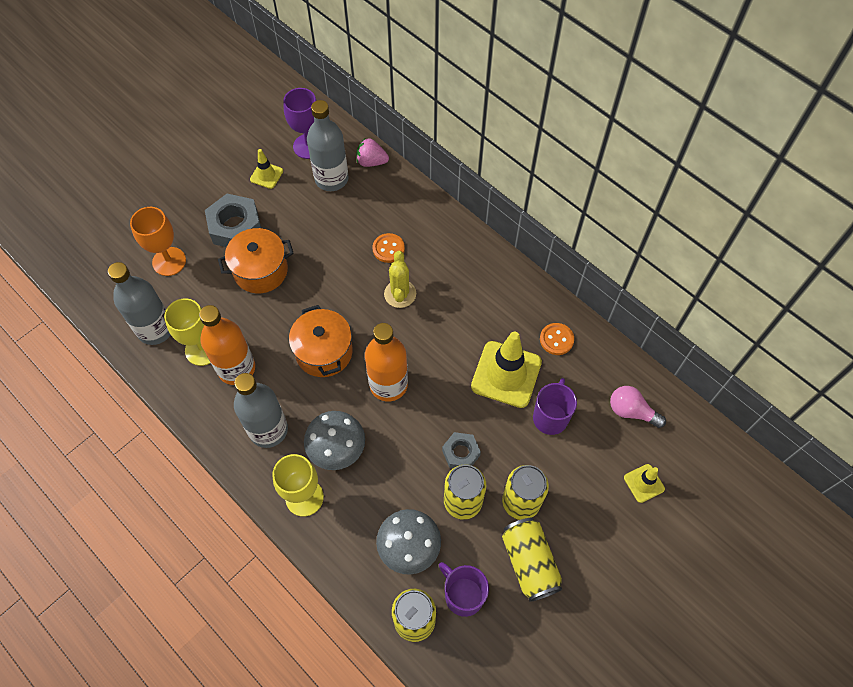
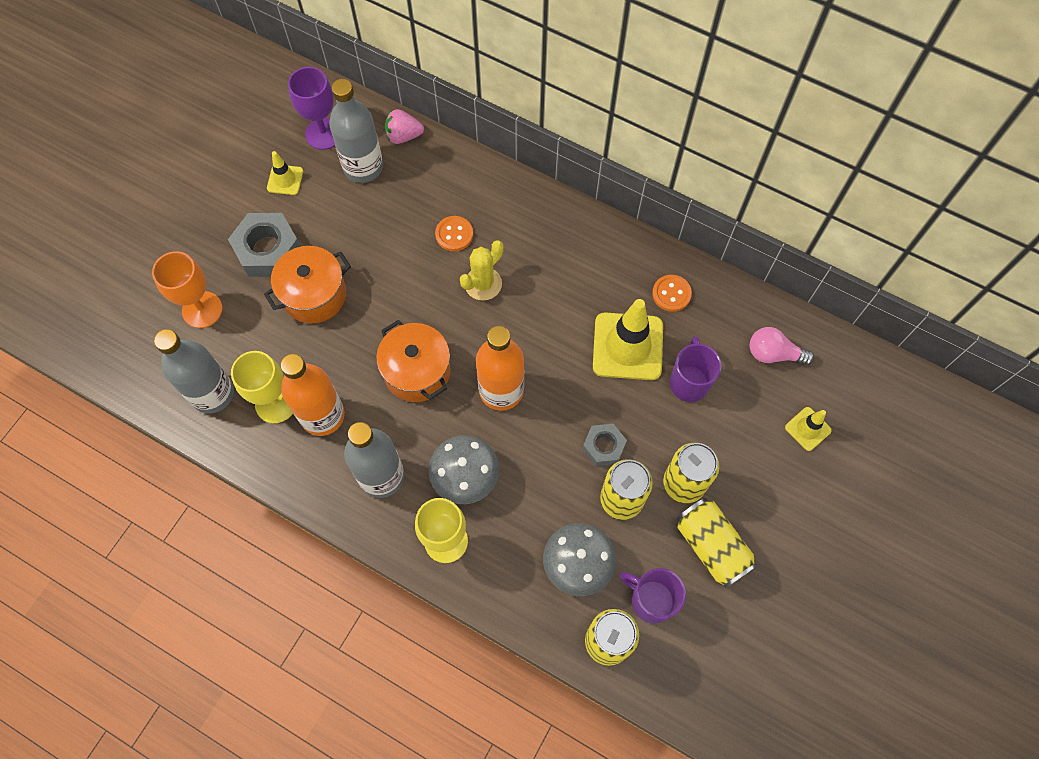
camera: 15 degrees left, 5 degrees up
yellow cactus [384,251,416,308] -> yellow cactus turned 60 degrees clockwise [460,240,504,301]

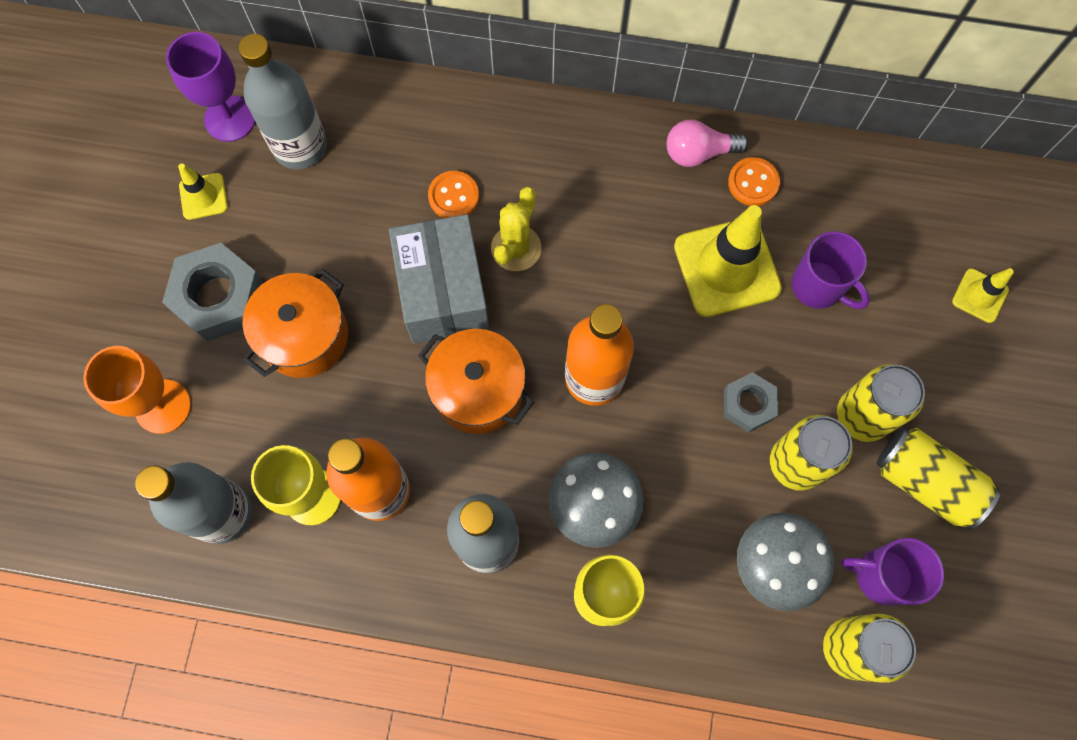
camera: 20 degrees left, 5 degrees up
pink strawberry [385,109,424,144] -> none
purple mug [670,336,721,402] -> purple mug turned 150 degrees clockwise [792,231,870,309]
pink light bulb [750,327,814,365] -> pink light bulb moved to [667,120,749,167]
none -> grey box [389,214,490,344]

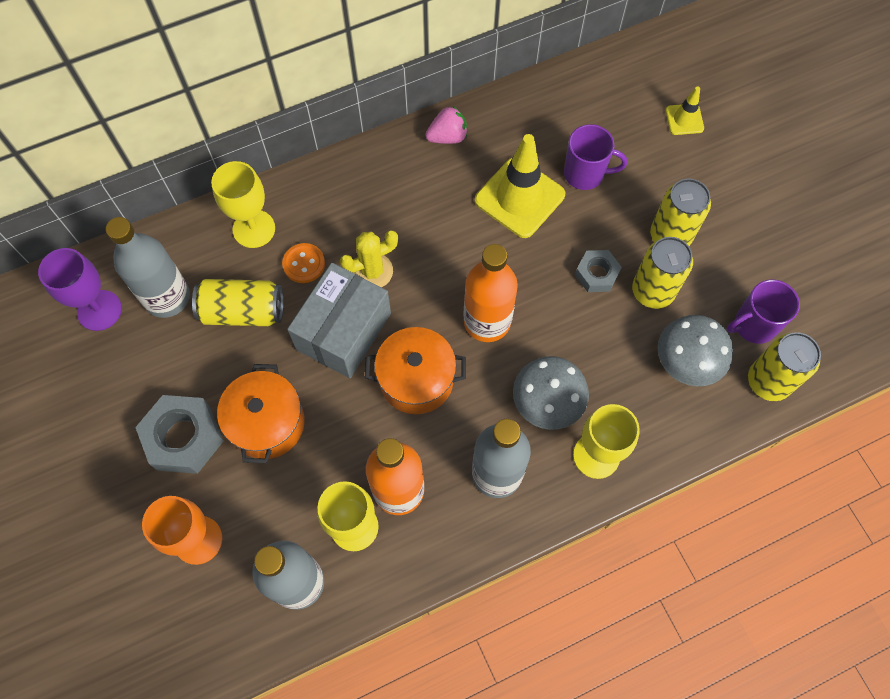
camera: 35 degrees left, 5 degrees down
yellow traffic cone [178,163,228,220] -> none
grey box [389,214,490,344] -> grey box turned 75 degrees clockwise [287,263,391,378]
yellow cactus [491,187,541,271] -> yellow cactus turned 75 degrees clockwise [340,230,398,288]
pink light bulb [667,120,749,167] -> pink strawberry [425,106,468,144]
orange button [728,157,780,206] -> none
yellow can [877,427,1001,530] -> yellow can moved to [192,279,284,326]
none -> yellow goblet [211,161,275,248]

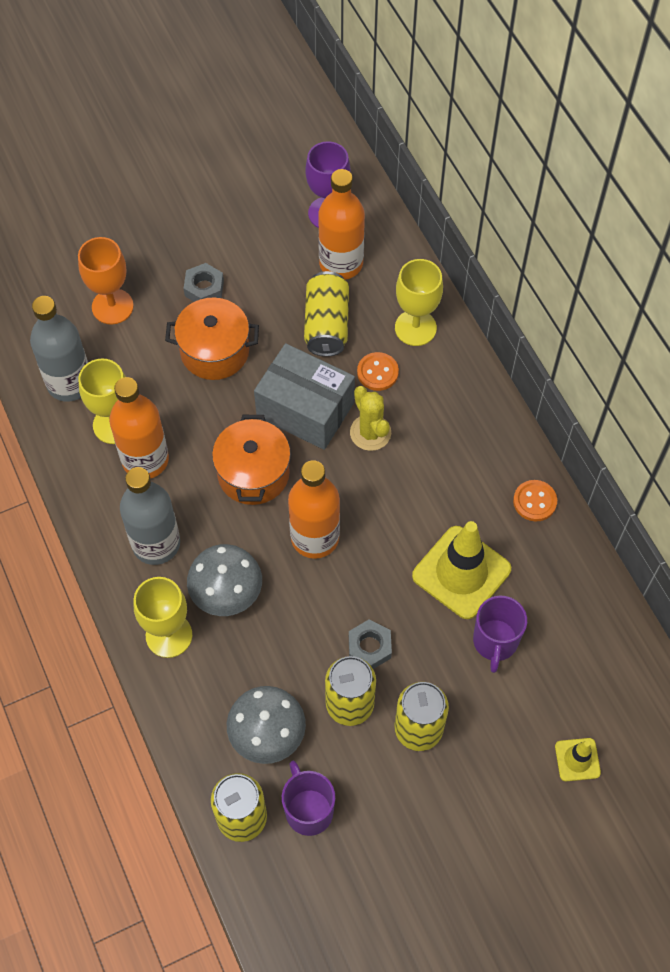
camera: 90 degrees right, 5 degrees down
grey bottle [106,217,190,318] -> orange bottle [318,169,365,280]
grey nut [135,395,224,474] -> grey nut [184,263,224,302], size x0.59
pink strawberry [425,106,468,144] -> orange button [513,480,557,521]

